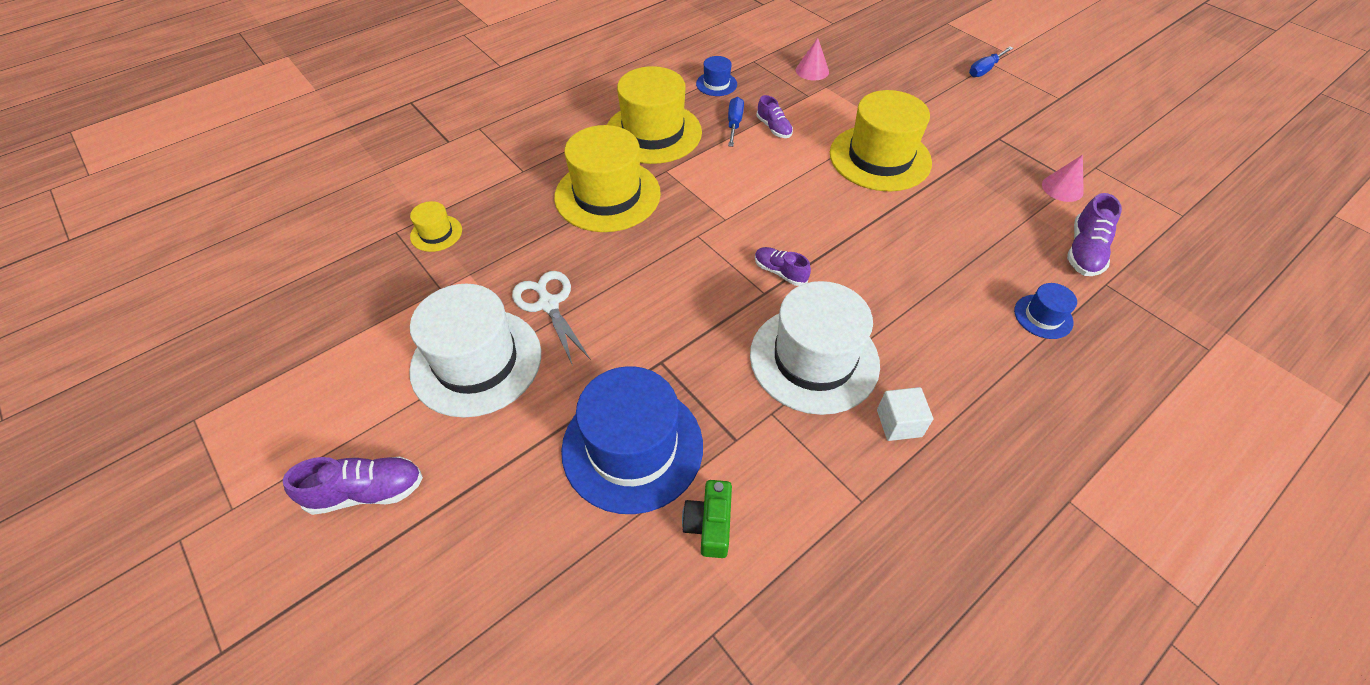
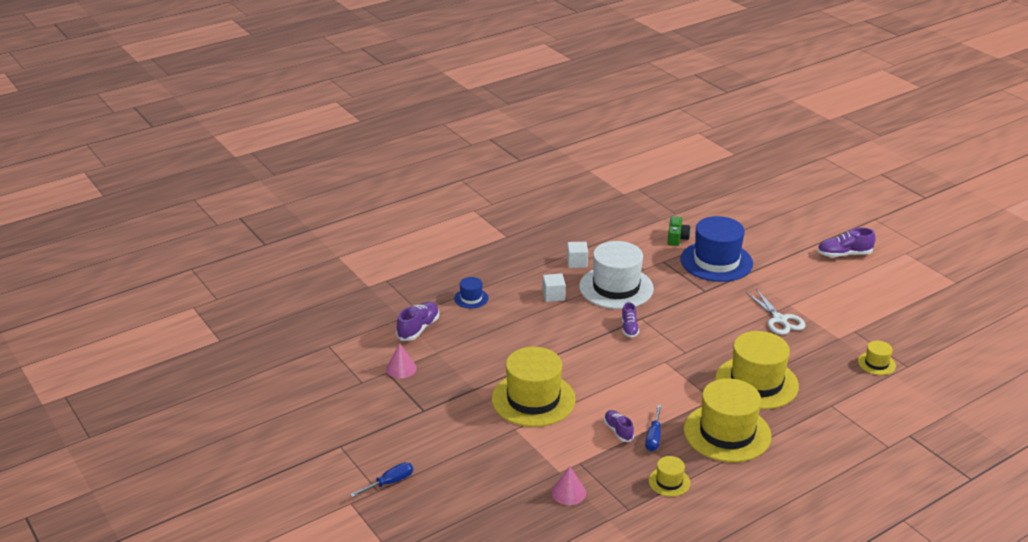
camera: 175 degrees left, 20 degrees down
white hat [409,284,541,418] -> none
blue hat [696,56,737,96] -> yellow hat [649,456,690,497]
purple shoe [755,247,811,286] -> purple shoe turned 45 degrees clockwise [621,302,639,337]
none -> white cube [542,273,566,302]

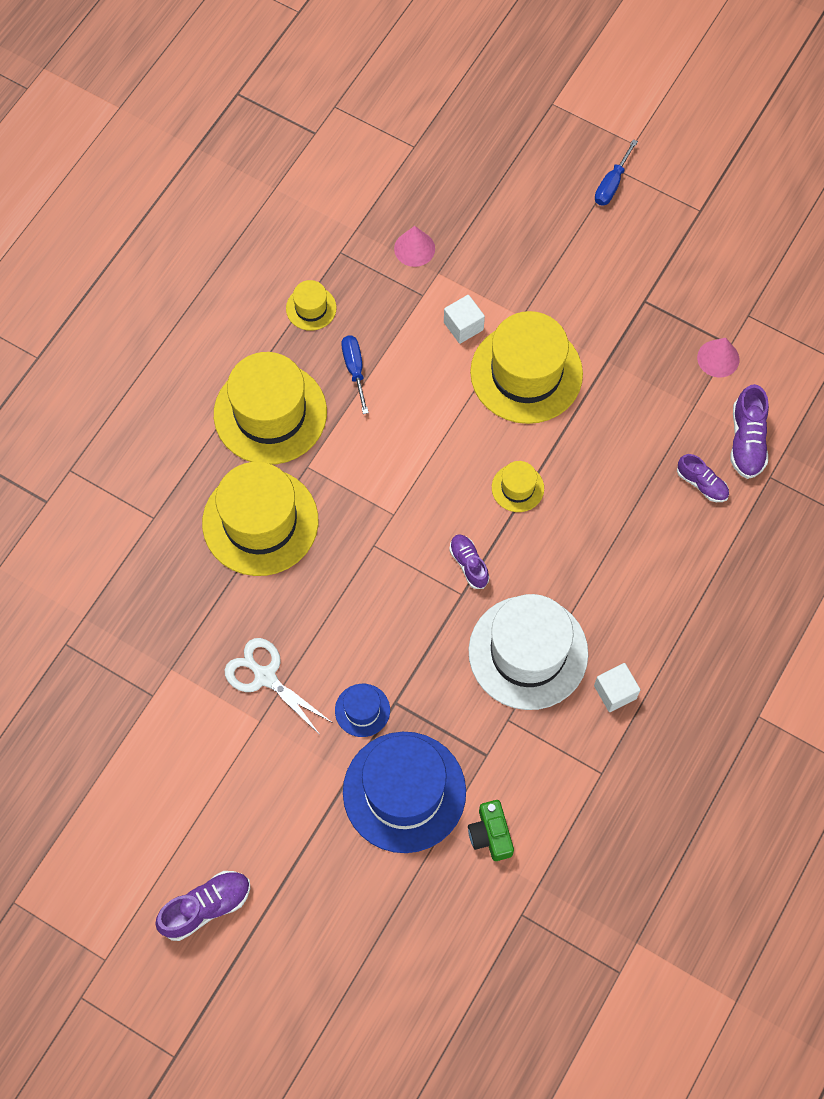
camera: 155 degrees right, 35 degrees up
blue hat [454,277,489,309] -> blue hat moved to [335,684,390,737]
white cube [542,273,566,302] -> white cube moved to [444,295,485,344]
purple shoe [604,410,634,442] -> purple shoe moved to [677,454,729,502]
yellow hat [858,341,896,375] -> yellow hat moved to [492,461,544,512]

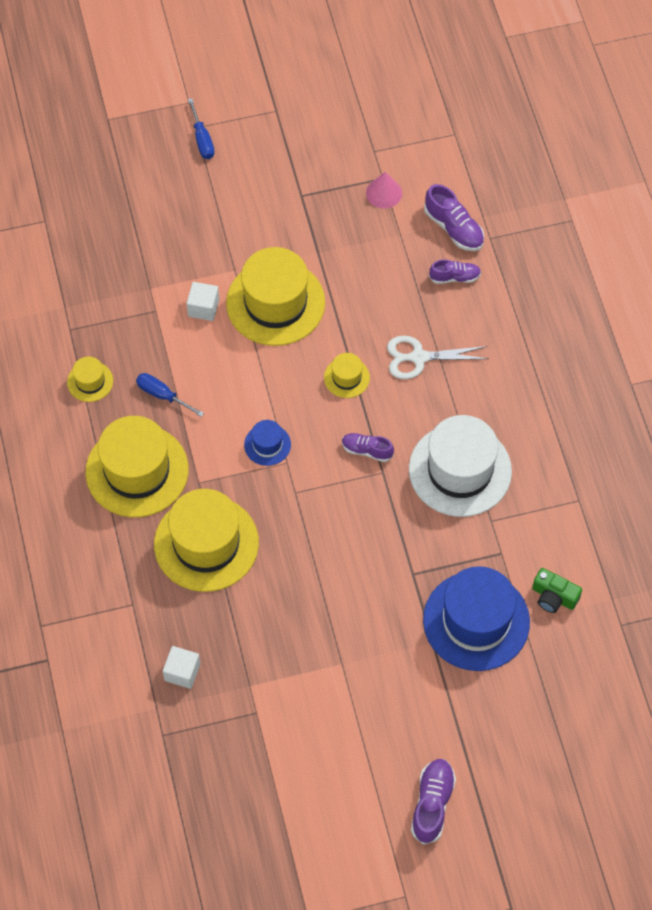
camera: 45 degrees left, 5 degrees down
white scissors [225,638,333,736] -> white scissors moved to [387,336,489,379]
blue hat [335,684,390,737] -> blue hat moved to [244,420,291,466]
pink cone [394,226,435,267] -> none
white cube [594,663,640,712] -> white cube moved to [163,646,201,689]

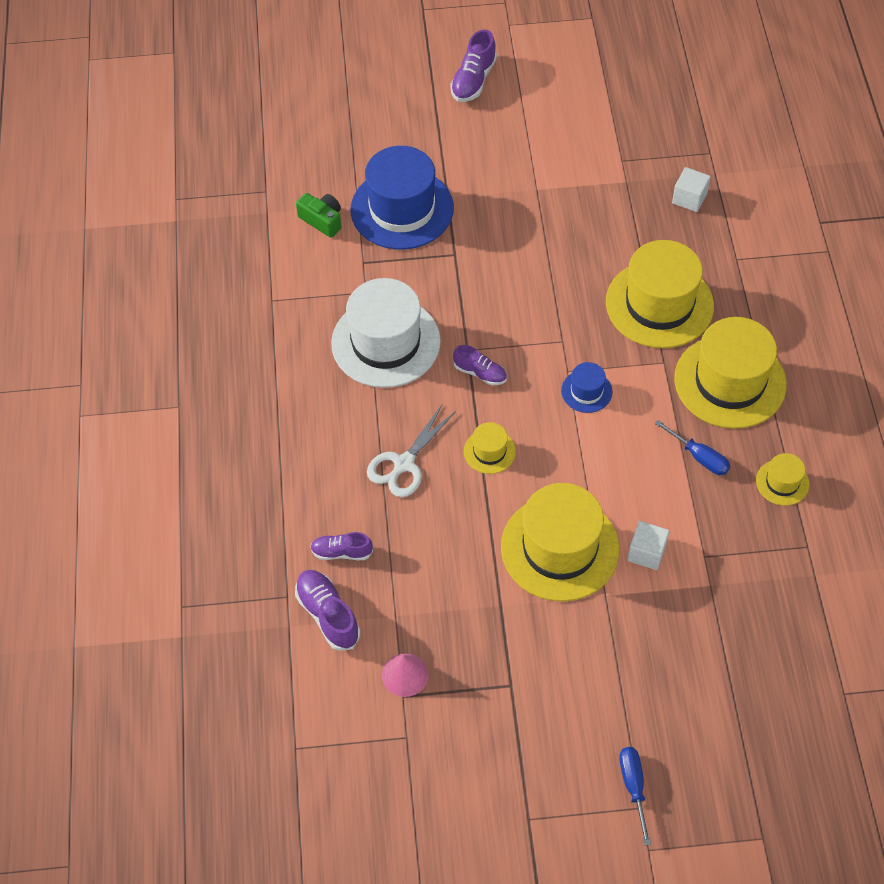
camera: 170 degrees left, 5 degrees down
white scissors [387,336,489,379] -> white scissors turned 120 degrees clockwise [367,405,456,497]

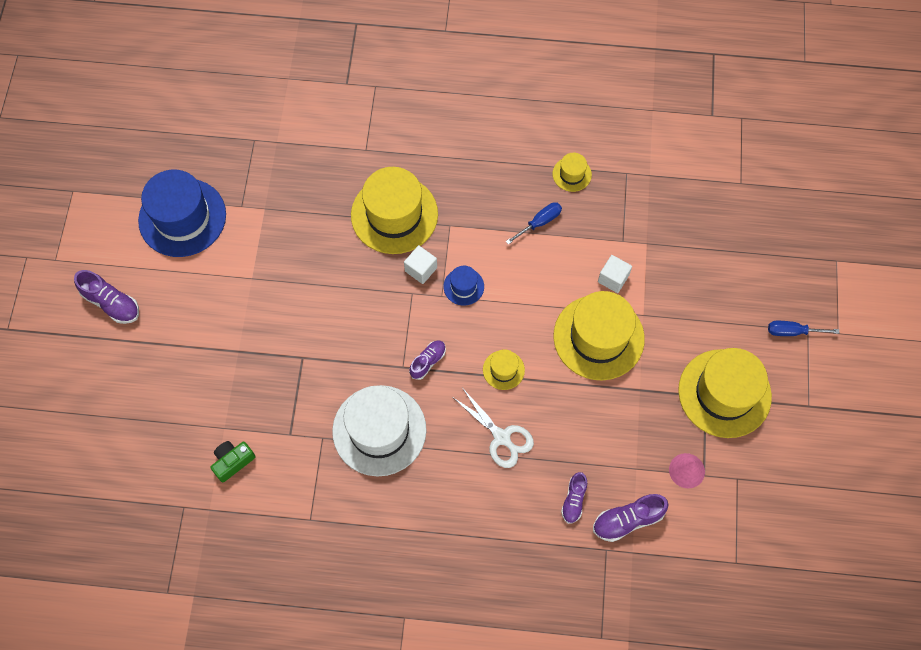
camera: 80 degrees left, 10 degrees up
blue hat [350,146,454,250] -> blue hat moved to [138,170,226,257]
white cube [672,167,711,212] -> white cube moved to [404,245,437,284]
yellow hat [674,317,787,429] -> yellow hat moved to [678,348,772,438]

